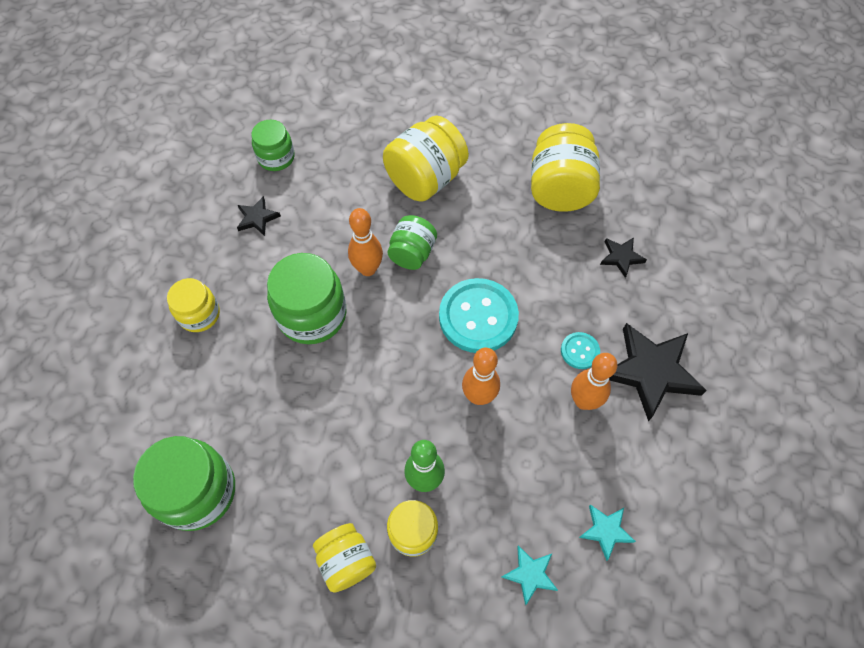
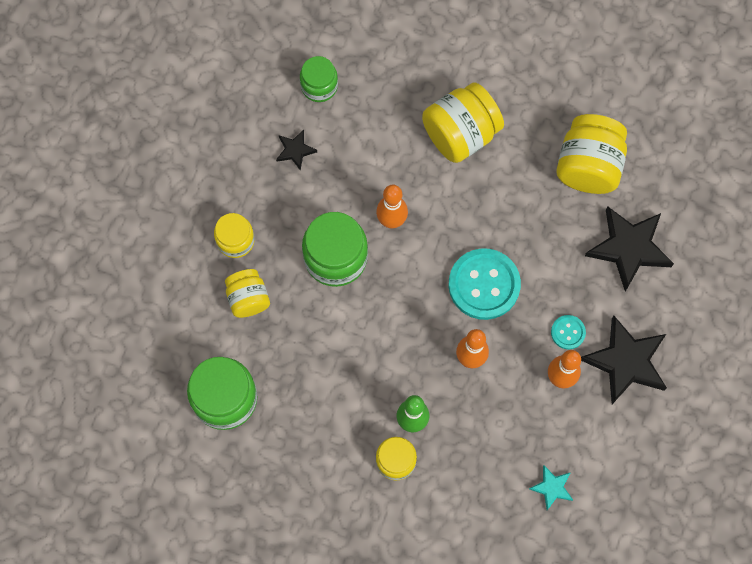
camera: 10 degrees right, 10 degrees up
yellow jar [313,523,376,593] -> yellow jar moved to [225,269,270,318]
green jar [387,215,437,270] -> none
turquoise star [502,545,558,606] -> none
black star [600,237,647,278] -> black star [585,206,674,292], size x2.03

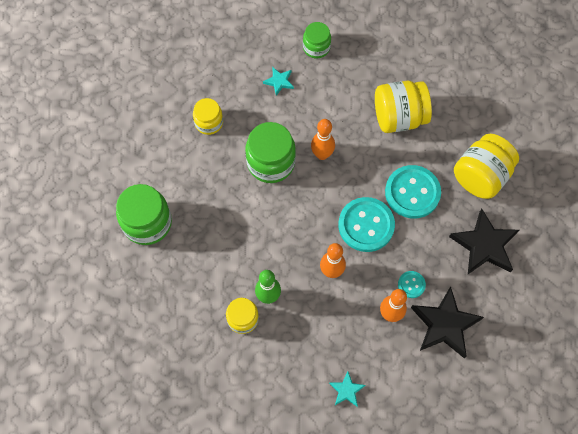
camera: 25 degrees right, 5 degrees down
yellow jar [225,269,270,318] -> none
black star [276,130,317,171] -> turquoise star [263,67,294,96]
none -> turquoise button [385,165,441,218]

